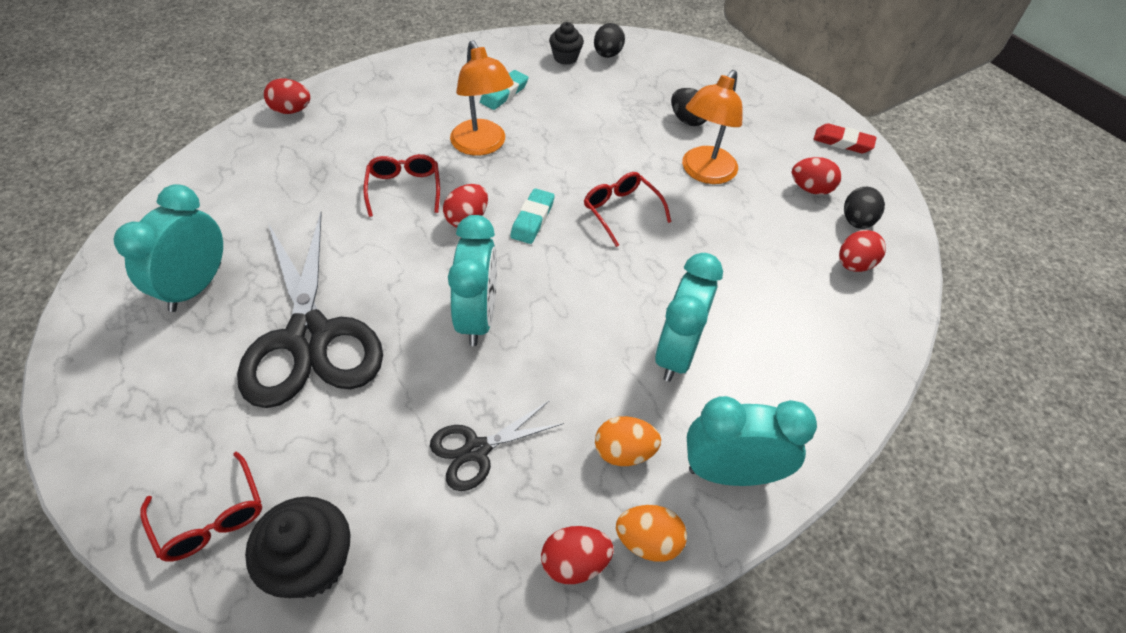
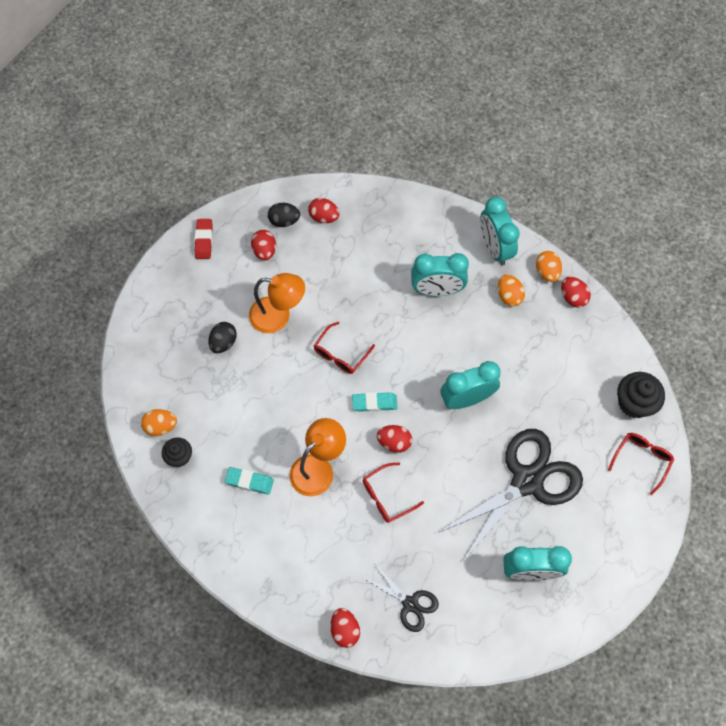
camera: 110 degrees left, 15 degrees up
black scissors [430,400,564,491] -> black scissors moved to [365,563,439,632]
black egg [594,23,625,58] -> orange egg [141,409,177,436]

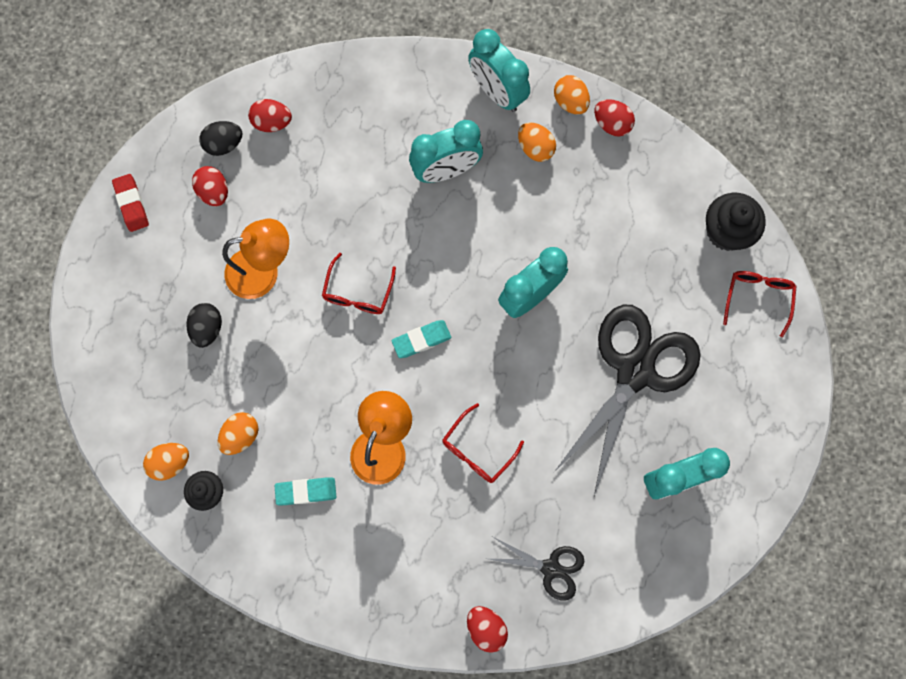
camera: 20 degrees left, 10 degrees up
red egg [377,425,412,453] -> none
none -> orange egg [218,412,259,455]

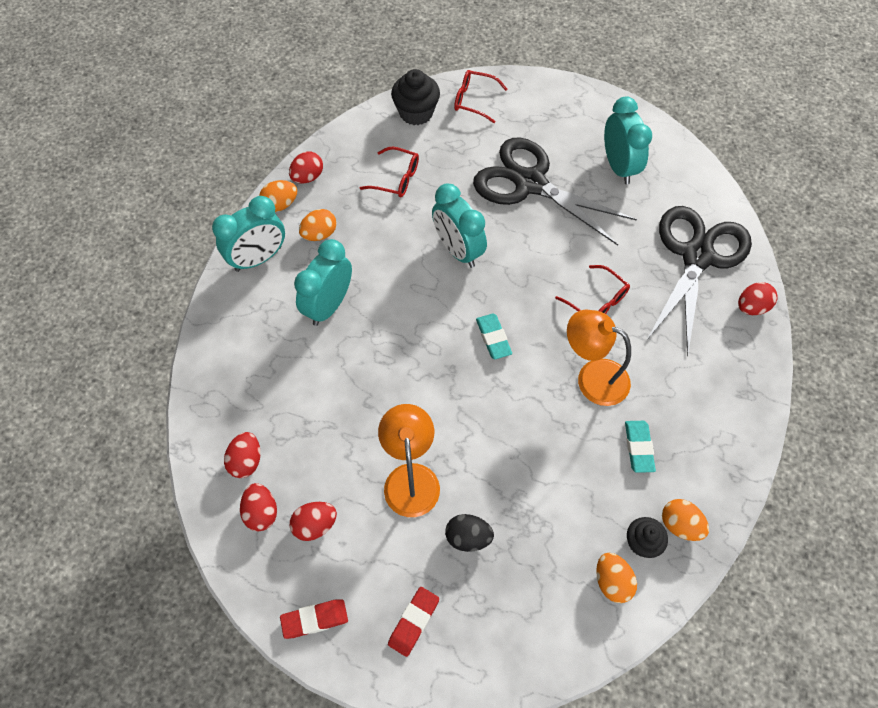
camera: 85 degrees left, 15 degrees down
black egg [199,121,243,156] -> red egg [240,483,277,531]
orange egg [218,412,259,455] -> orange egg moved to [662,499,709,541]
red glasses [322,253,396,314] -> red glasses moved to [360,147,419,198]
turquoise clock [409,120,483,183] -> turquoise clock turned 135 degrees counterclockwise [294,239,352,326]
black scissors [489,537,584,600] -> black scissors [648,206,752,357], size x2.06
none -> red eraser [388,587,439,657]

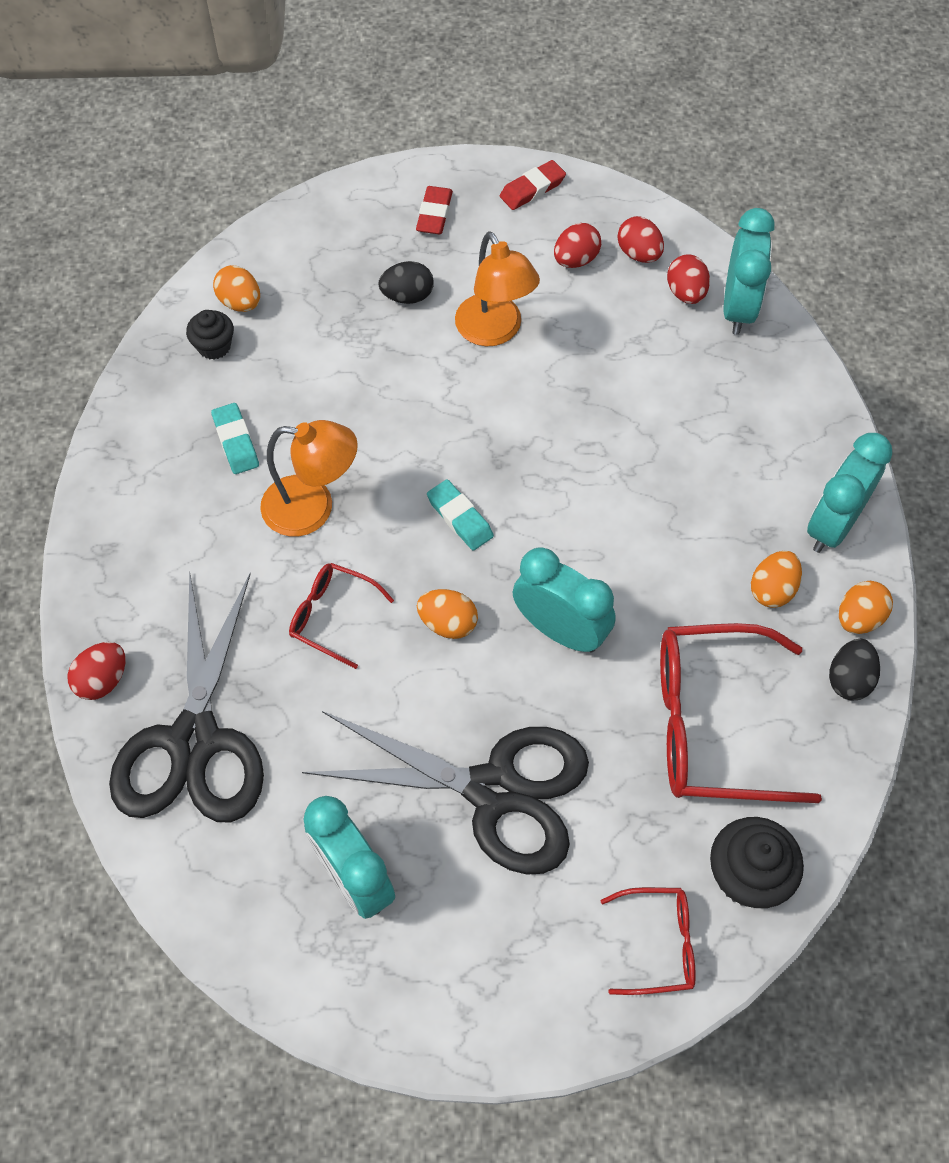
camera: 160 degrees right, 0 degrees up
red egg [289,151,323,184] -> black egg [829,639,880,700]
turquoise clock [294,239,352,326] -> turquoise clock moved to [724,208,775,335]
red glasses [360,147,419,198] -> red glasses [660,623,822,803], size x1.92
orange egg [662,499,709,541] -> orange egg moved to [417,589,478,639]

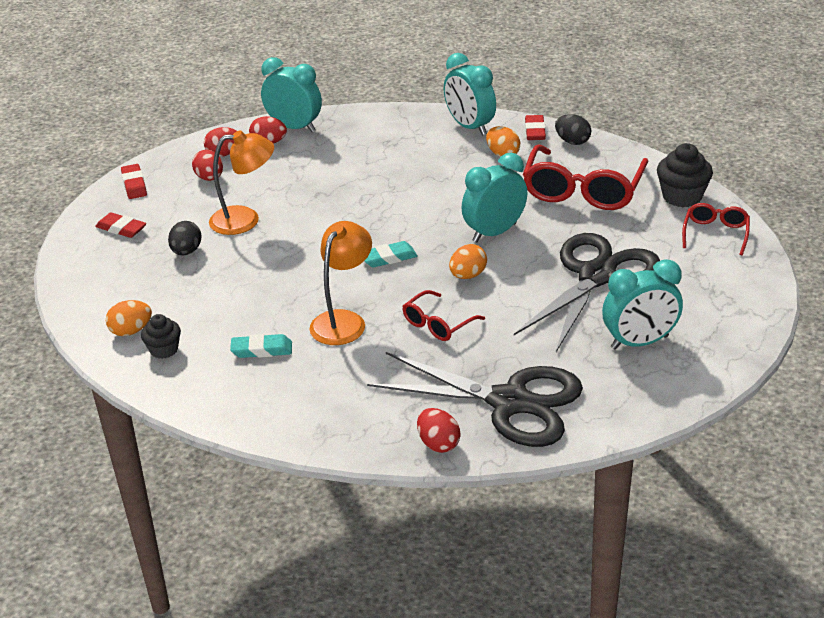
camera: 70 degrees left, 25 degrees down
orange egg [839,581,893,634] -> red eraser [525,115,546,140]

